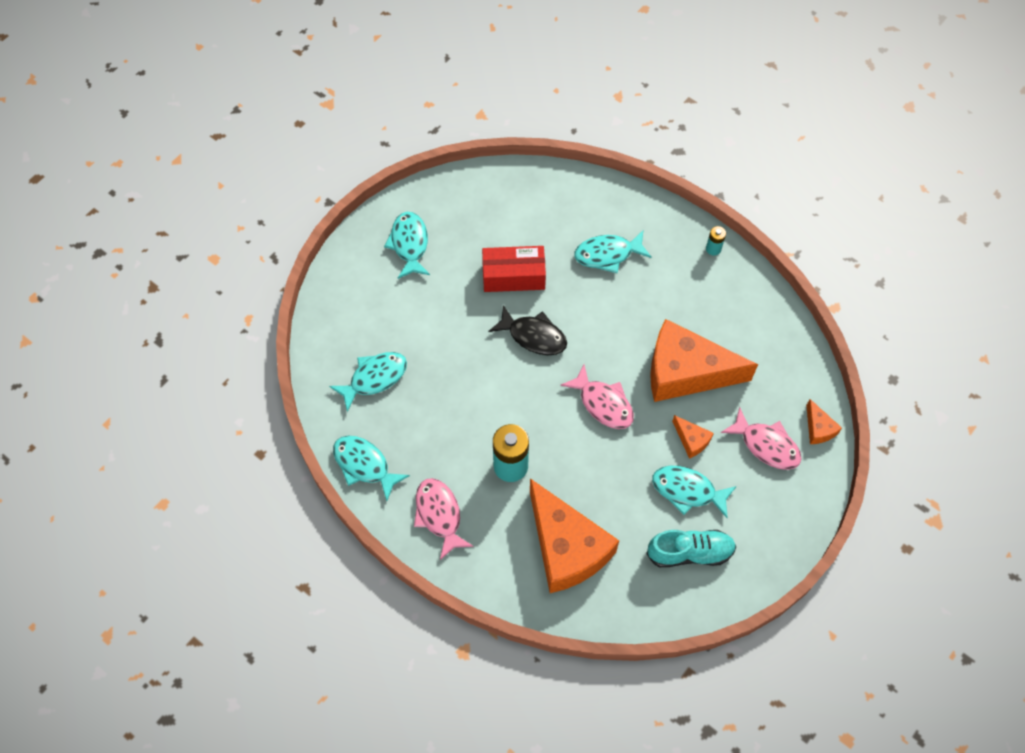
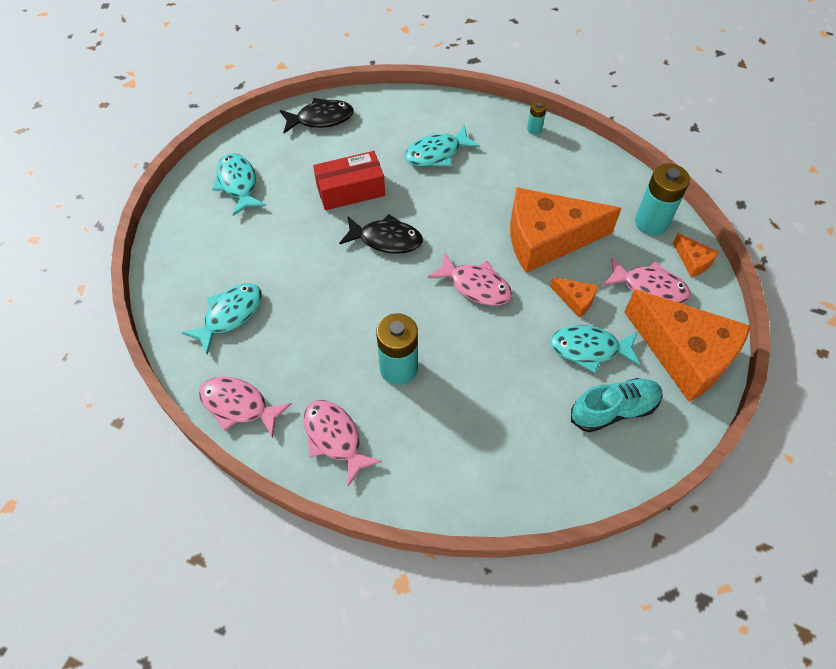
camera: 15 degrees left, 5 degrees down
turquoise fish [333,435,410,501] -> pink fish [199,377,292,438]
orange cheese [530,478,619,593] -> orange cheese moved to [624,289,751,402]
none -> black fish [280,98,354,133]
none -> turquoise battery [635,163,690,236]

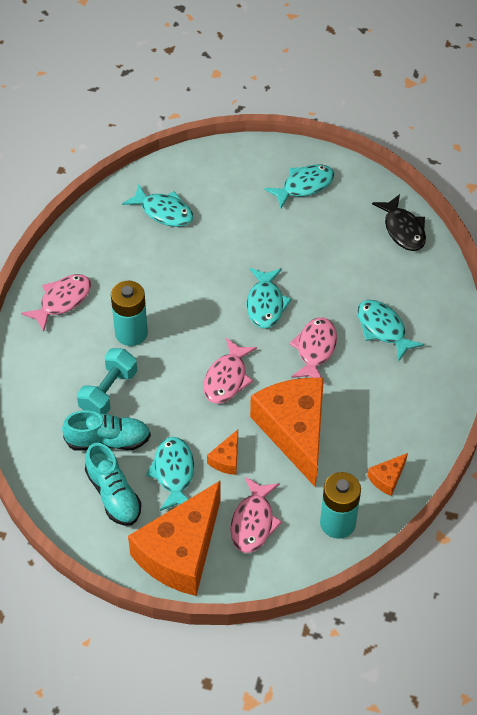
camera: 80 degrees right, 5 degrees down
pink fish [199,377,292,438] -> pink fish moved to [289,317,337,384]
red box [313,151,385,210] -> none
black fish [339,214,423,254] -> turquoise fish [247,268,292,329]
turquoise battery [527,101,547,135] -> none
orange cheese [673,233,719,277] -> orange cheese moved to [367,453,408,496]
none -> turquoise shoe [62,410,151,450]
none -> turquoise dumbbell [77,348,137,414]

